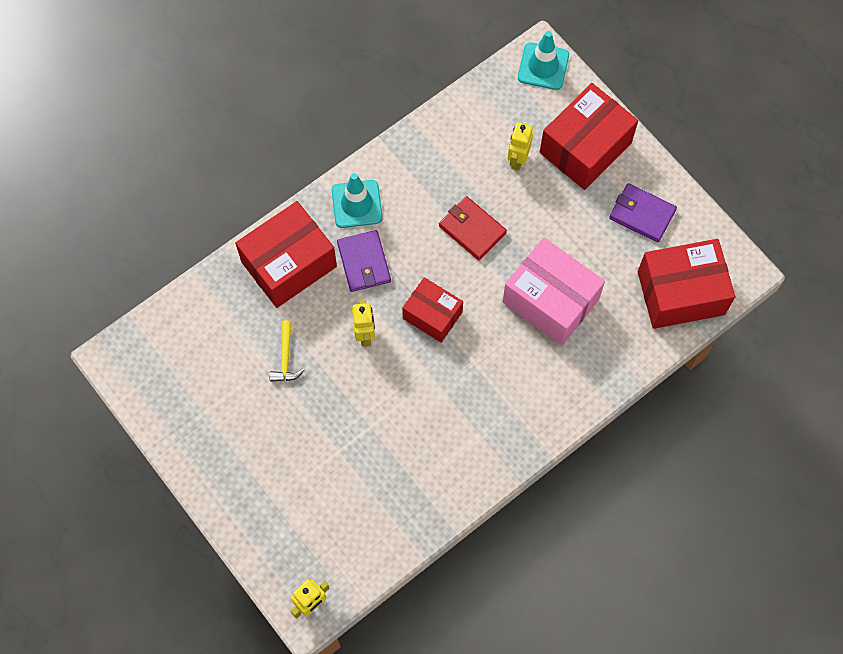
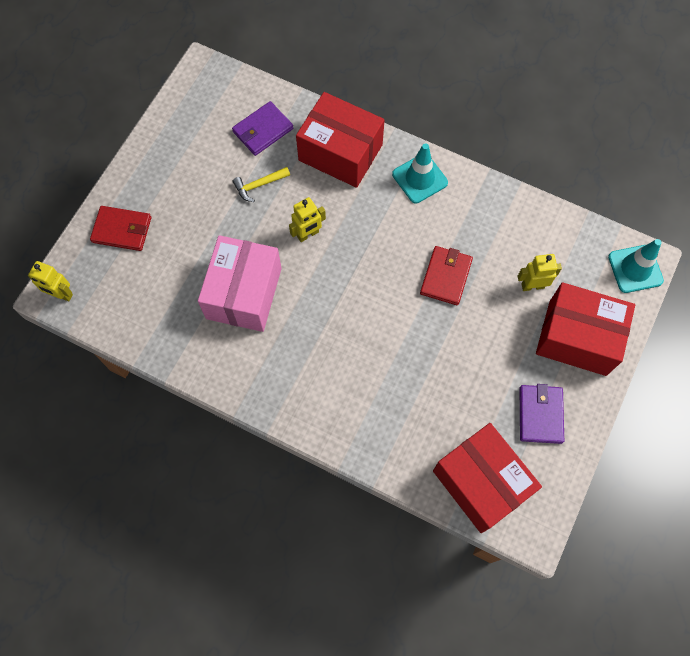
camera: 65 degrees right, 0 degrees up
purple wallet [337,230,391,292] -> purple wallet moved to [232,101,293,156]
red box [402,277,463,343] -> none
pink box [503,237,605,345] -> pink box moved to [198,235,282,332]
none -> red wallet [90,206,151,251]

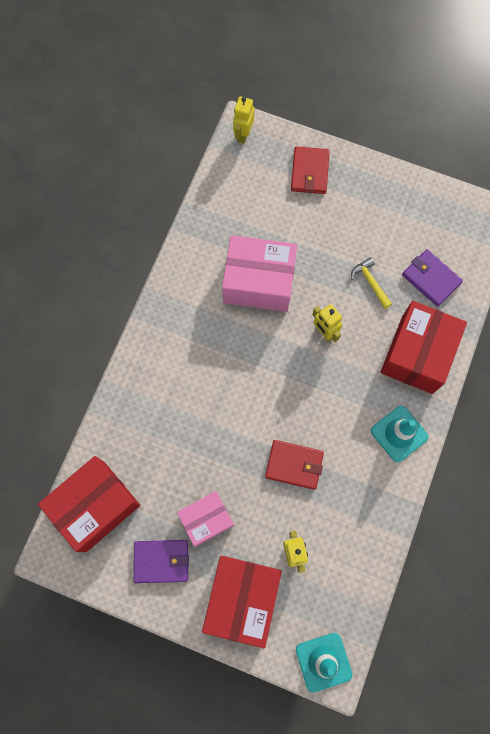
camera: 85 degrees right, 5 degrees up
none -> pink box [177,491,234,546]

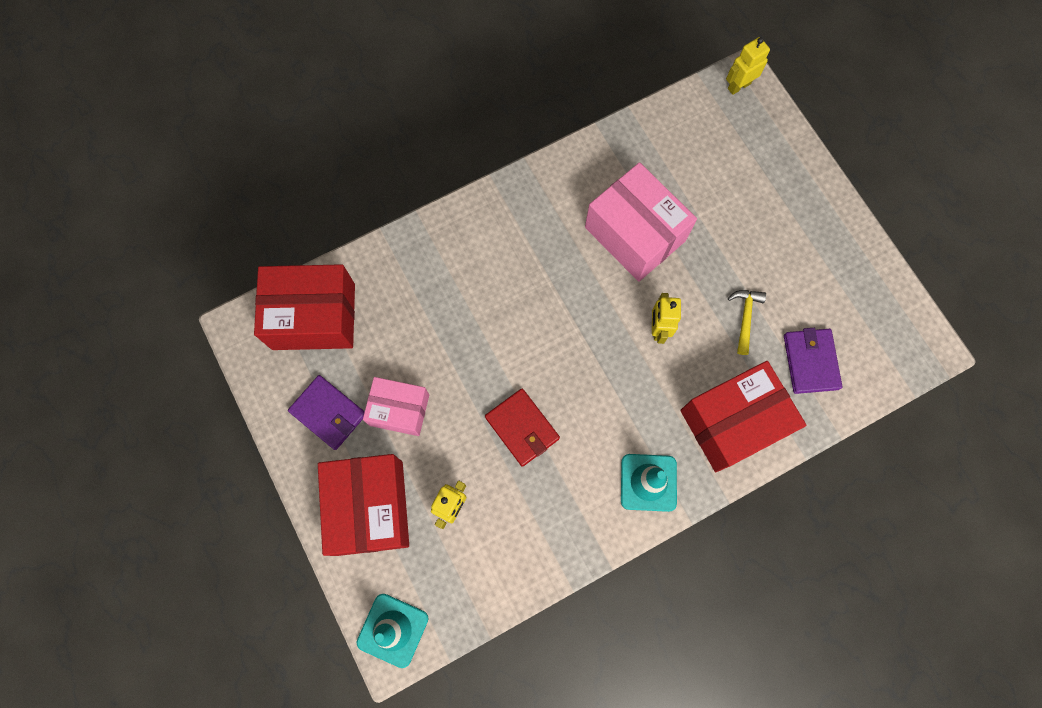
camera: 40 degrees right, 0 degrees up
red box [202,556,282,648] -> red box turned 60 degrees counterclockwise [318,454,409,556]
red wallet [291,146,330,194] -> none

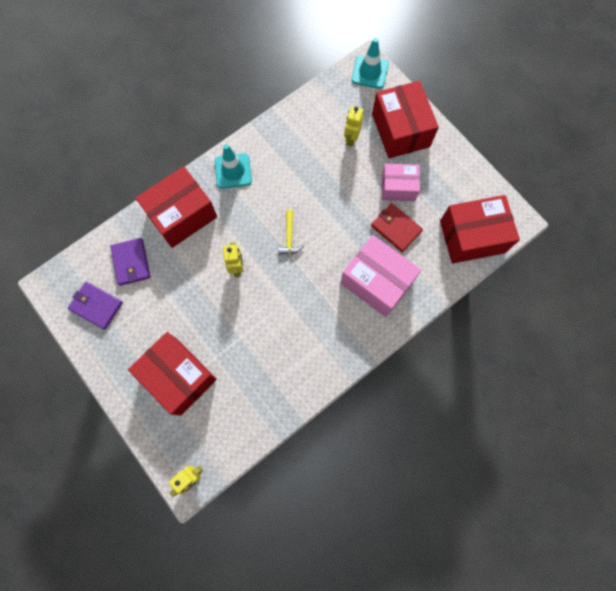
camera: 170 degrees right, 0 degrees up
purple wallet [288,375,365,450] -> purple wallet moved to [68,282,123,330]
red wallet [485,389,560,467] -> red wallet moved to [371,203,423,252]
pink box [585,162,697,282] -> pink box moved to [341,235,421,317]
yellow hammer [728,290,766,355] -> yellow hammer moved to [278,210,304,254]
none -> red box [128,332,217,416]

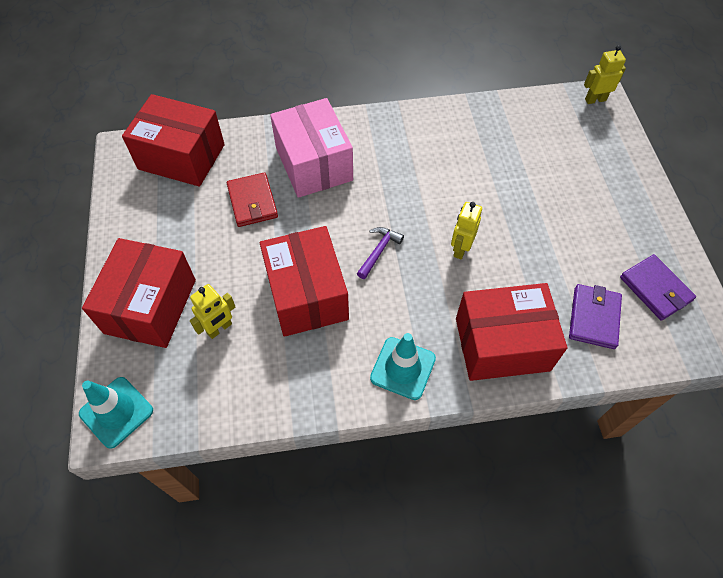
camera: 150 degrees left, 15 degrees down
red box [128,332,217,416] -> red box moved to [260,226,349,337]
yellow hammer [278,210,304,254] -> purple hammer [357,227,404,279]
pink box [382,164,420,201] -> none

